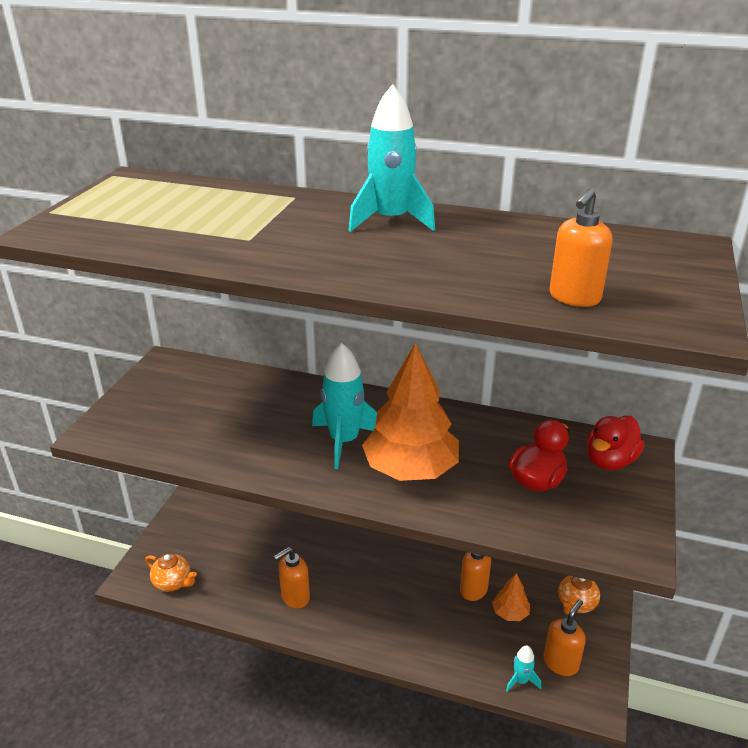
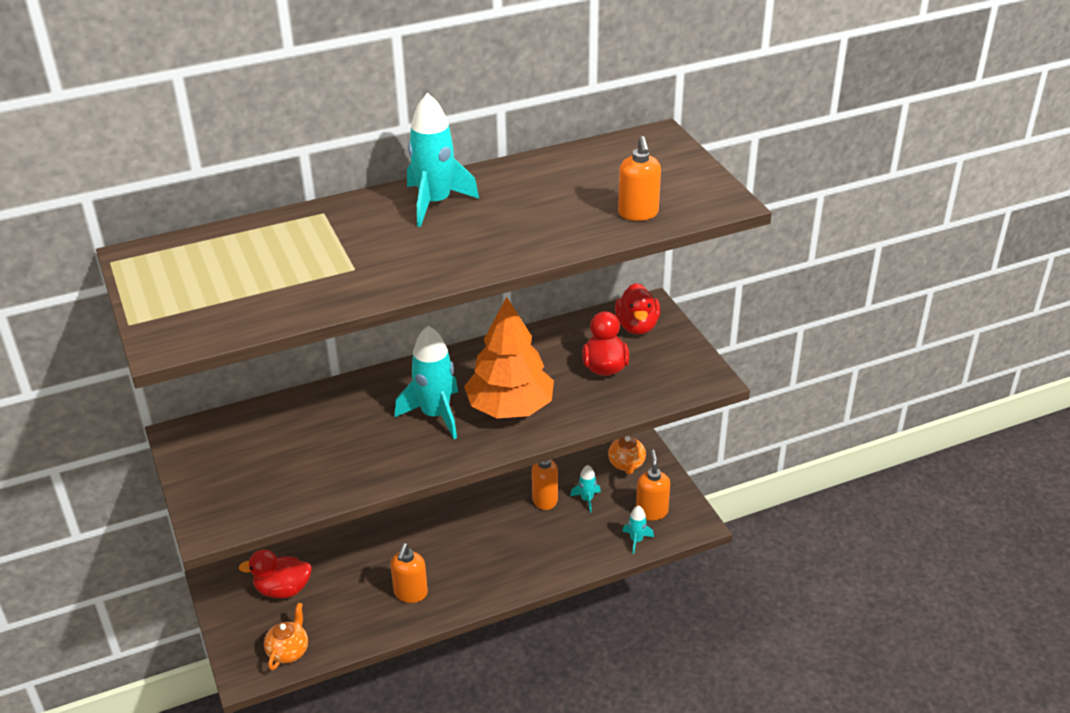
camera: 40 degrees left, 5 degrees up
orange teapot [145,554,197,592] -> orange teapot turned 60 degrees counterclockwise [264,603,308,670]
orange tree [492,573,530,621] -> turquoise rocket [570,465,601,512]
none -> red duck [239,550,312,598]

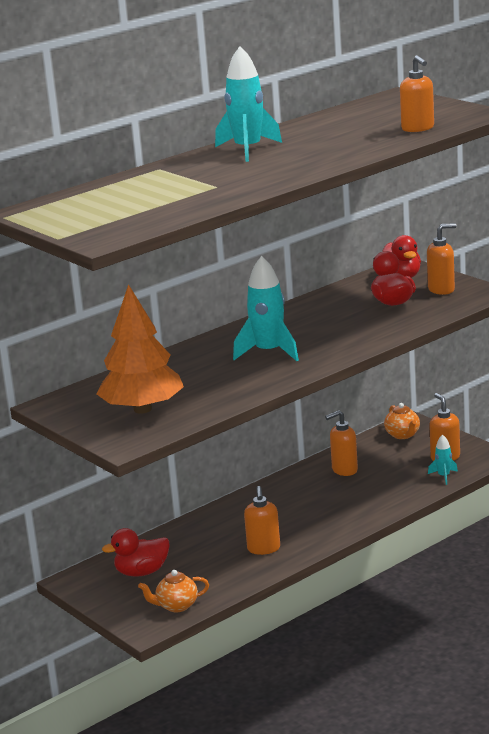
camera: 15 degrees left, 15 degrees down
orange teapot [264,603,308,670] -> orange teapot turned 105 degrees counterclockwise [138,570,209,612]
orange tree [464,297,554,418] -> orange tree moved to [97,284,184,414]
turquoise rocket [570,465,601,512] -> none
none -> orange soap dispenser [427,223,457,295]

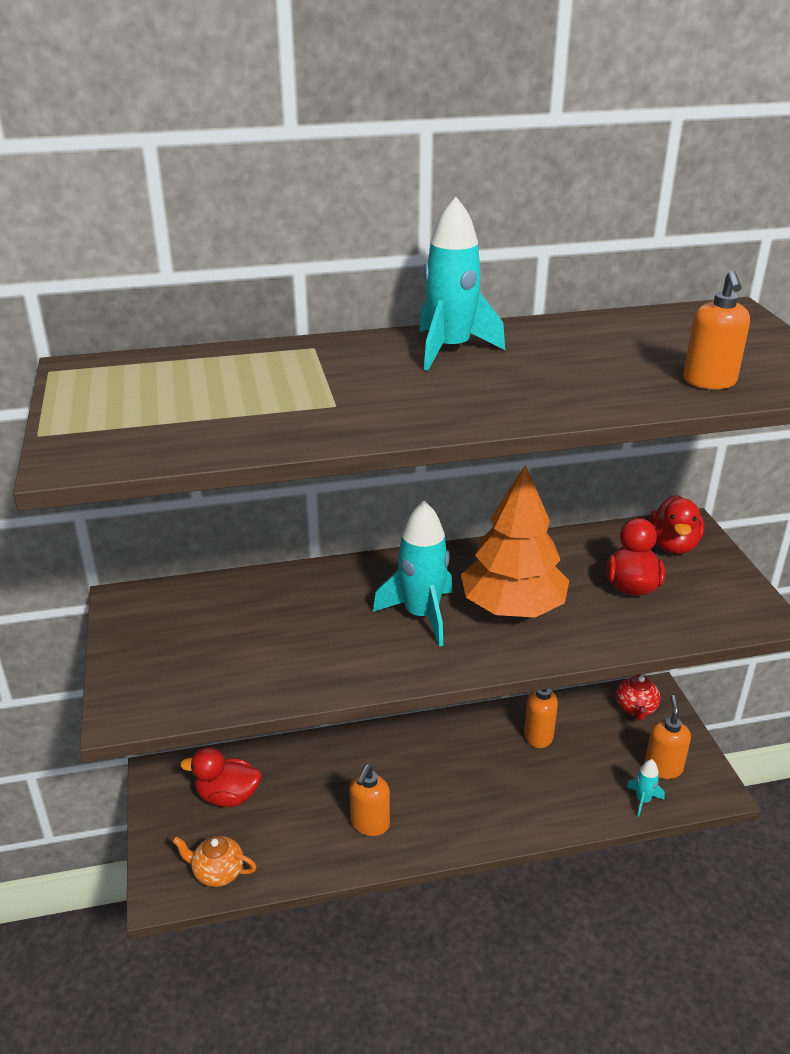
camera: 25 degrees right, 10 degrees up
orange tree [97,284,184,414] -> orange tree moved to [461,465,569,617]
orange teapot [384,403,420,439] -> red teapot [616,674,660,721]
orange soap dispenser [427,223,457,295] -> none

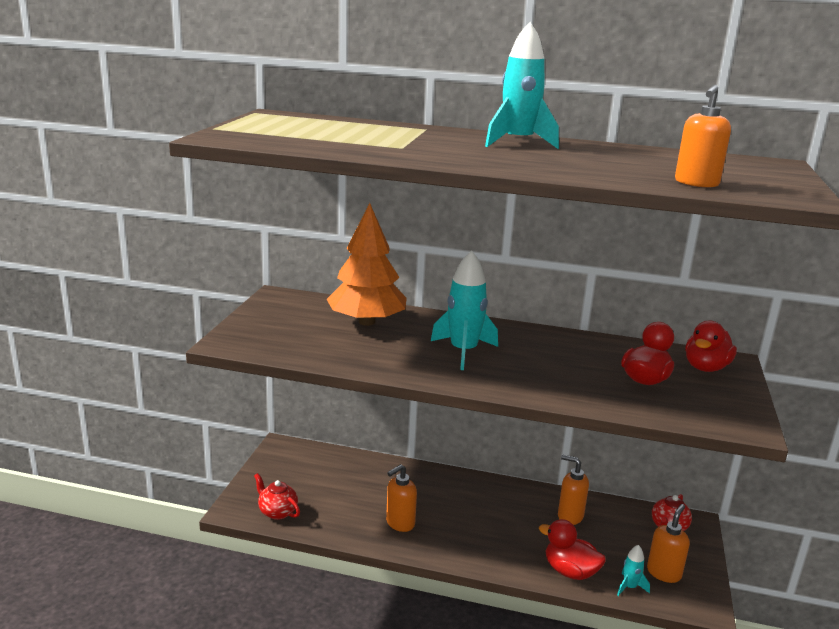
camera: 25 degrees right, 10 degrees down
orange teapot [172,836,256,887] -> red teapot [254,473,300,520]
red duck [180,747,261,807] -> red duck moved to [539,519,606,580]
orange tree [461,465,569,617] -> orange tree moved to [327,203,407,326]

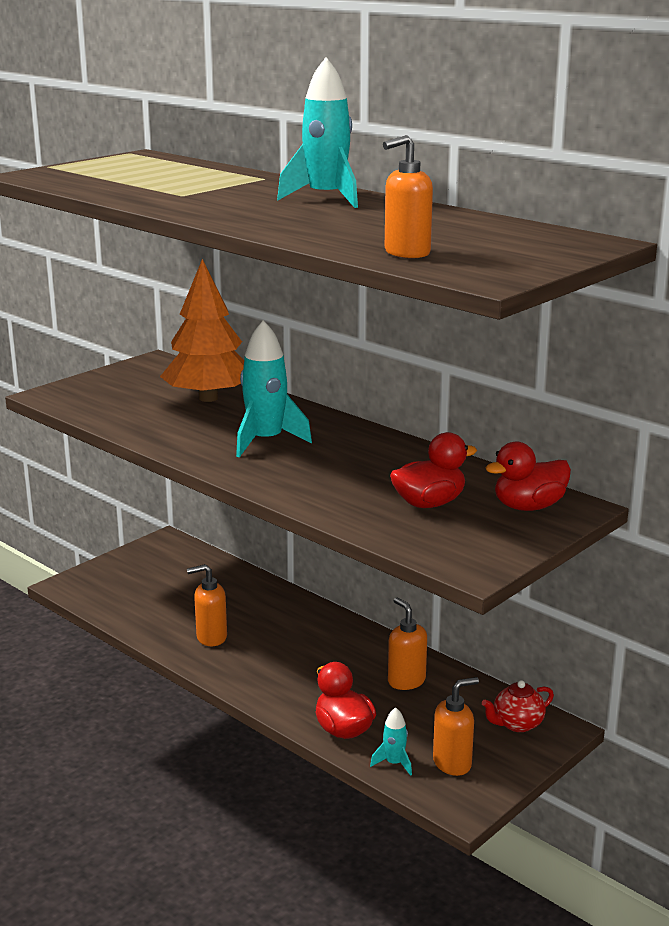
camera: 30 degrees right, 0 degrees up
red teapot [254,473,300,520] -> none

